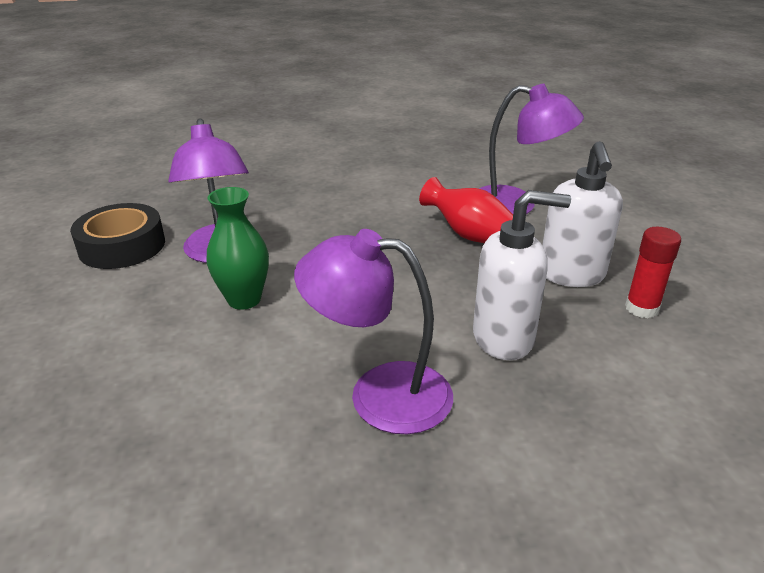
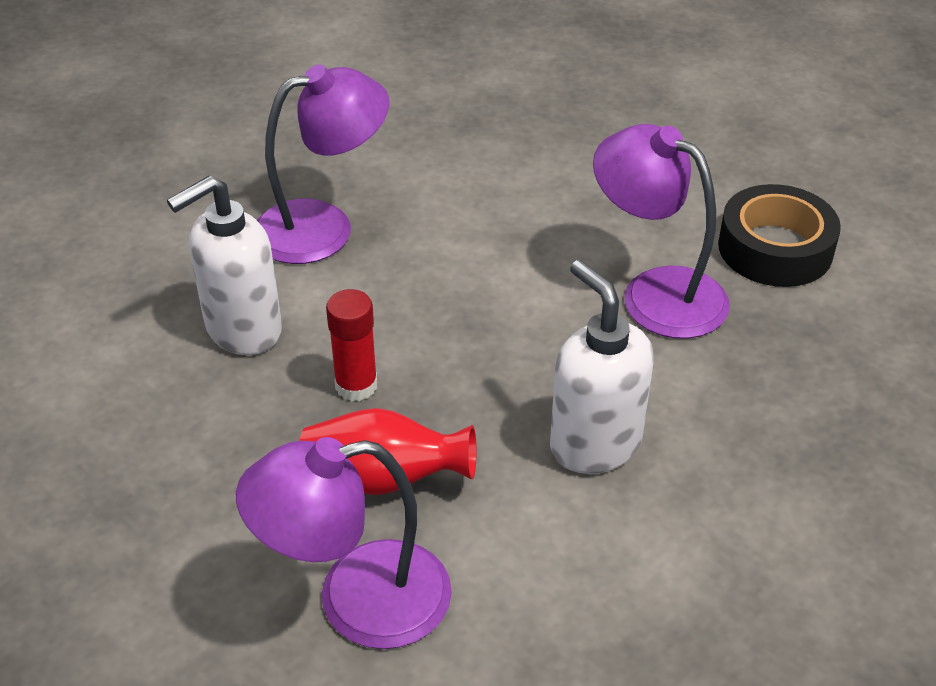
camera: 145 degrees right, 10 degrees up
green vase [206,187,269,310] -> none
white soap dispenser [542,141,623,287] -> white soap dispenser moved to [550,260,654,474]
red glue stick [625,227,681,318] -> red glue stick moved to [326,289,377,401]

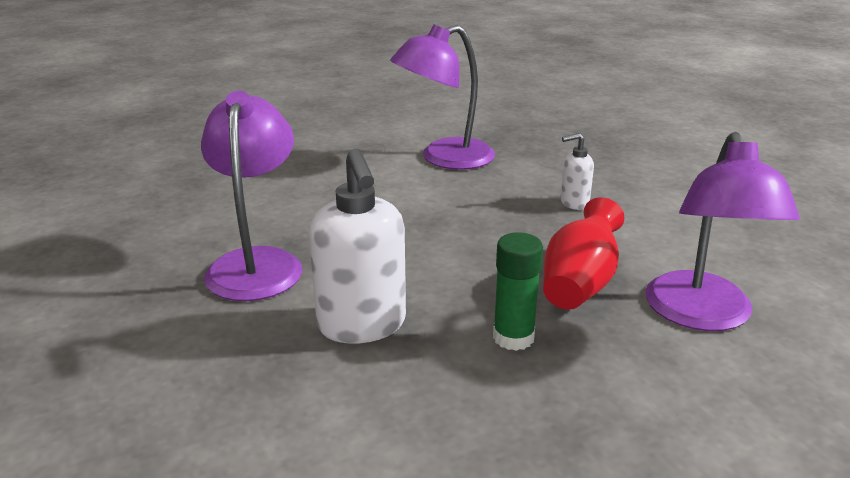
camera: 70 degrees left, 15 degrees down
red glue stick [326,289,377,401] -> none
white soap dispenser [550,260,654,474] -> white soap dispenser [560,133,594,210], size x0.51
black tape [718,184,841,287] -> none
none -> green glue stick [493,232,543,351]

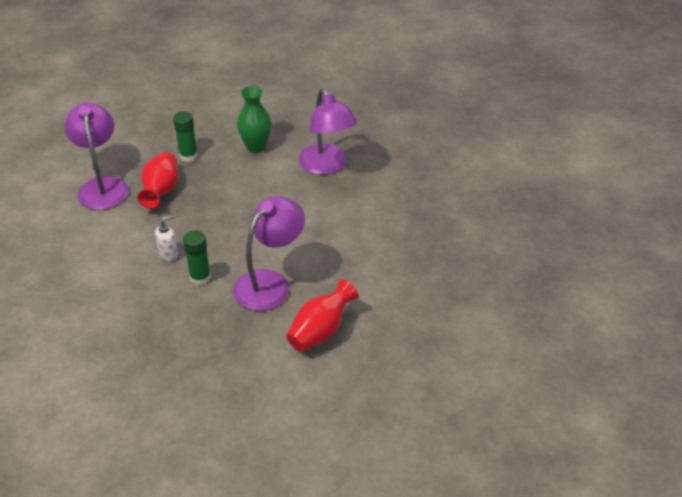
camera: 160 degrees right, 15 degrees up
white soap dispenser [309,148,406,344] -> green vase [237,86,271,153]
none -> green glue stick [183,231,211,285]
none -> red vase [286,279,359,352]

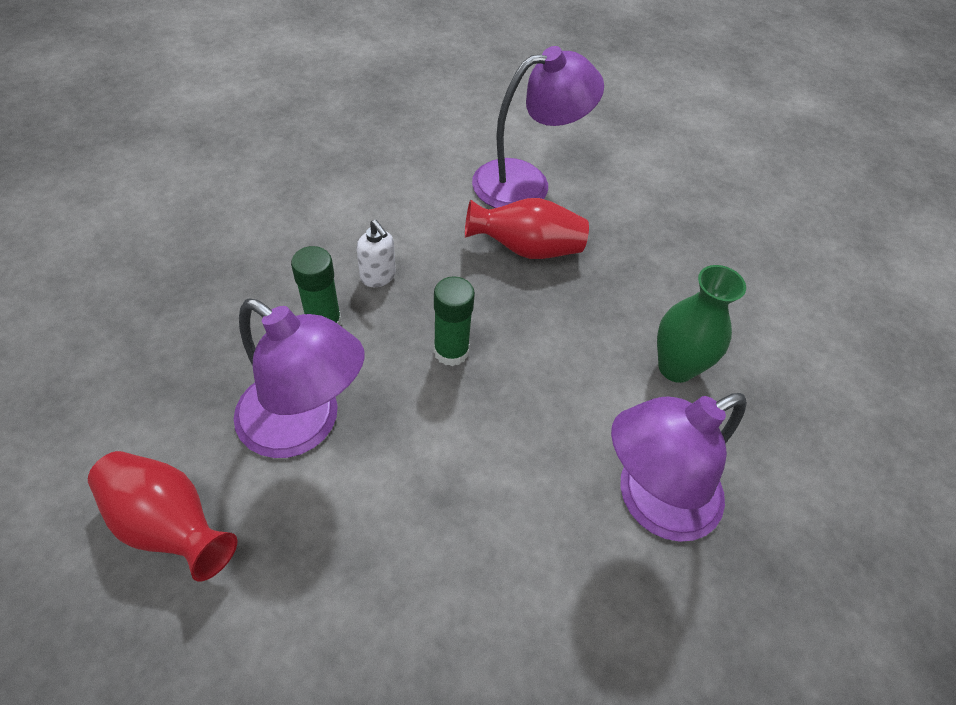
camera: 80 degrees right, 10 degrees up
green glue stick [173,111,198,162] -> green glue stick moved to [434,276,475,366]

